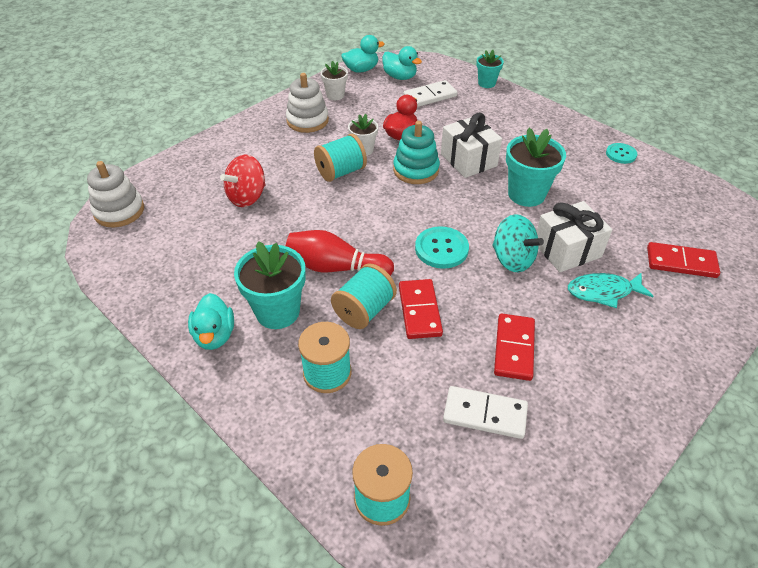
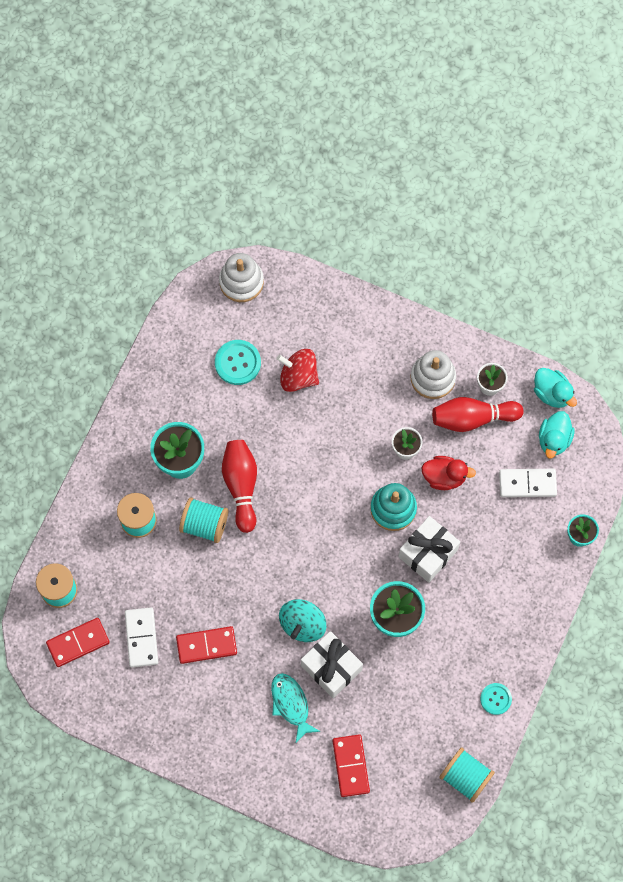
camera: 70 degrees right, 25 degrees up
turquoise duck [188,293,234,350] -> none
turquoise spool [314,134,367,182] -> turquoise spool moved to [439,747,495,803]
red domino [399,279,443,339] -> red domino moved to [46,618,110,667]
white domino [403,80,458,107] -> white domino turned 45 degrees counterclockwise [499,469,557,497]
turquoise button [415,226,469,269] -> turquoise button moved to [215,340,261,385]
none -> red bowling pin [432,397,524,432]

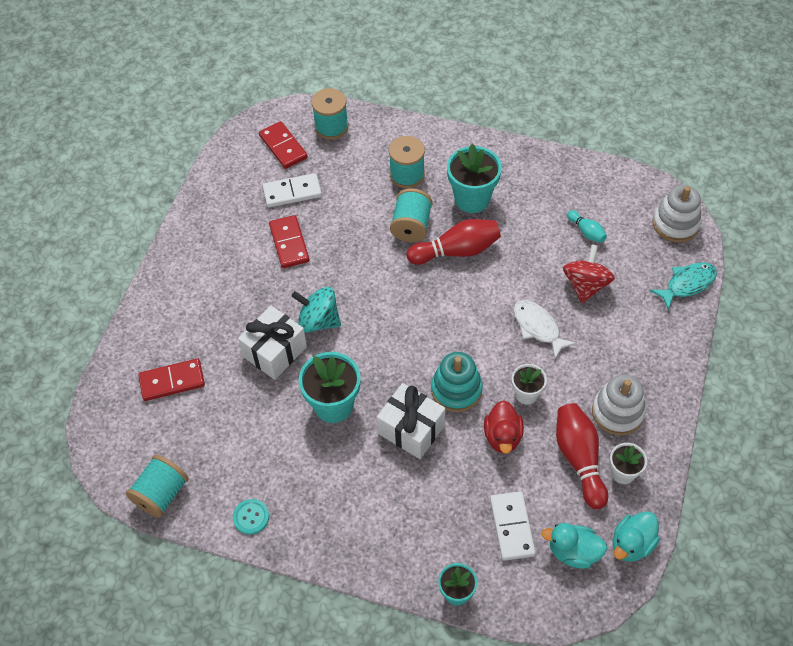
camera: 85 degrees right, 15 degrees down
turquoise button [215,340,261,385] -> turquoise bowling pin [567,210,607,243]
turquoise fish [271,673,320,744] -> turquoise fish moved to [650,262,717,310]
none -> white fish [513,300,577,359]

